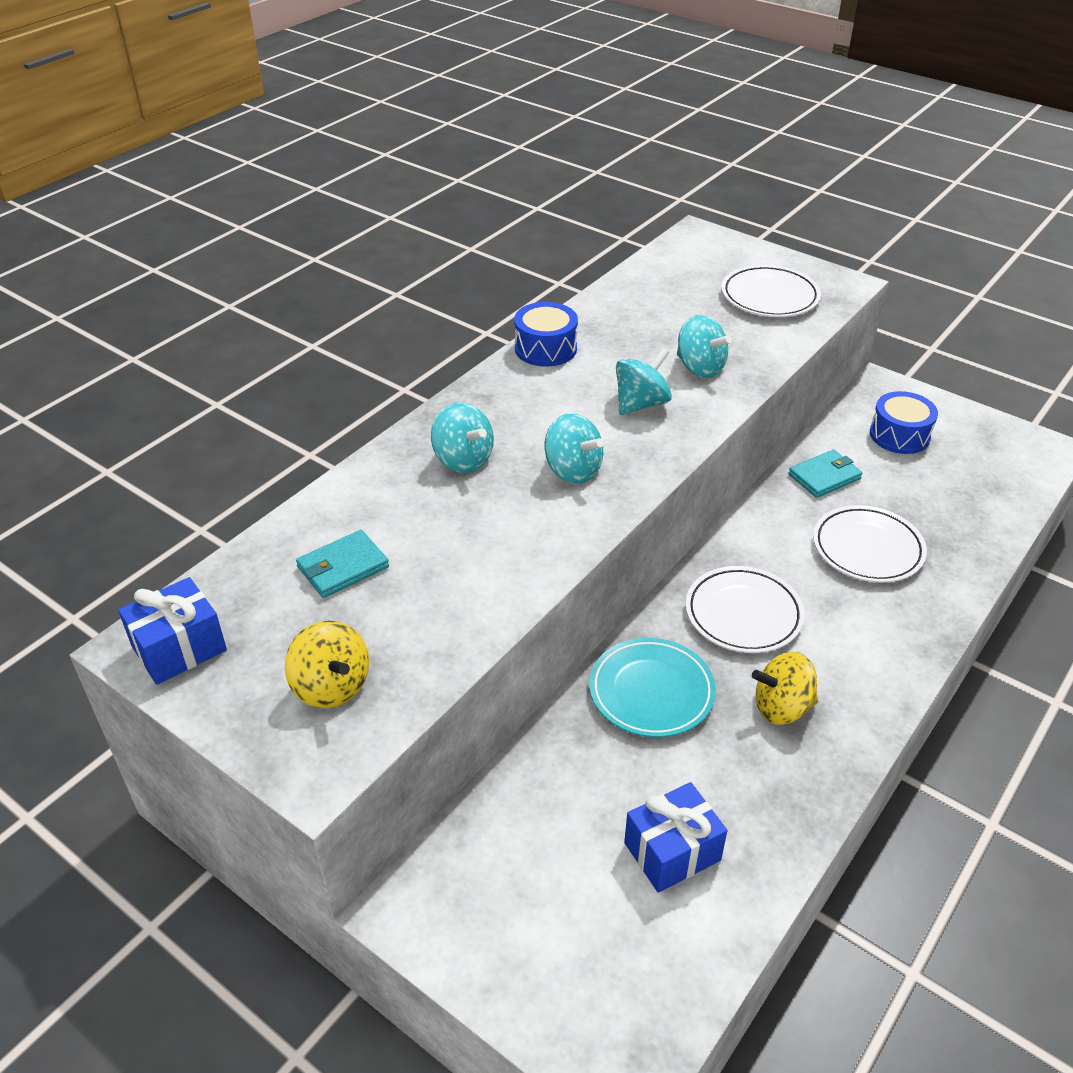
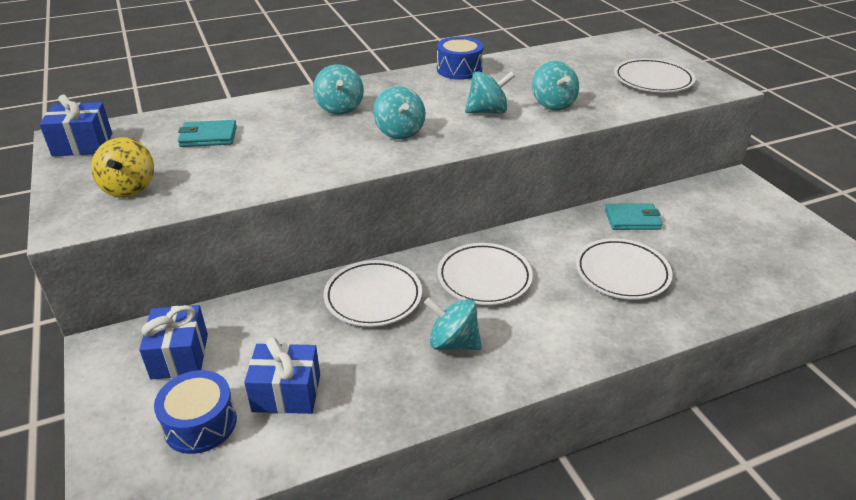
camera: 30 degrees right, 5 degrees down
turquoise plate [589,638,716,737] -> white plate [324,260,422,327]
yellow spinning top [752,652,818,725] -> turquoise spinning top [424,297,482,350]
blue drum [870,391,938,454] -> blue drum moved to [154,370,237,454]
none -> blue gift [139,305,208,379]

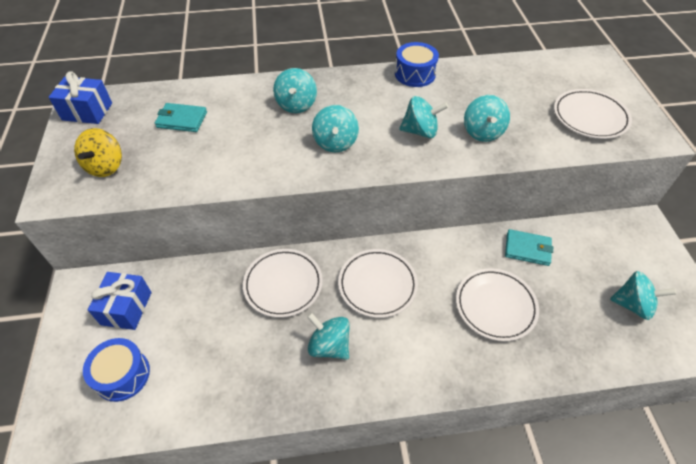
camera: 15 degrees right, 15 degrees up
blue gift [244,337,320,414] -> none
none -> turquoise spinning top [610,271,676,320]

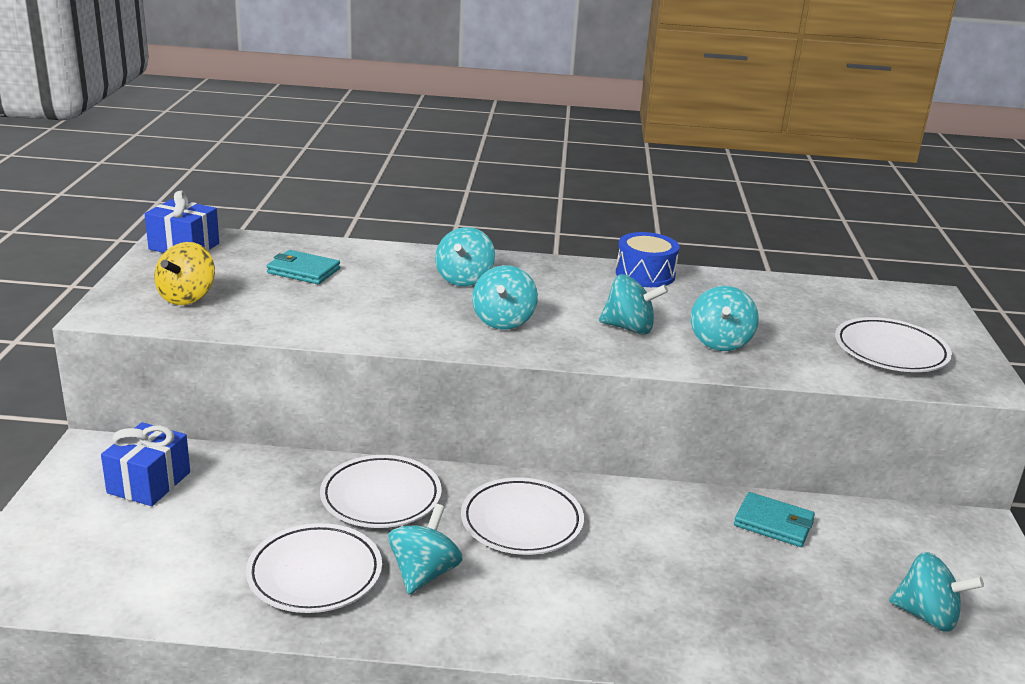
camera: 10 degrees right, 25 degrees down
blue drum [83,338,150,402] -> none
turquoise spinning top [307,313,350,360] -> turquoise spinning top turned 60 degrees clockwise [388,504,463,594]
white plate [456,268,539,341] -> white plate moved to [246,523,382,613]

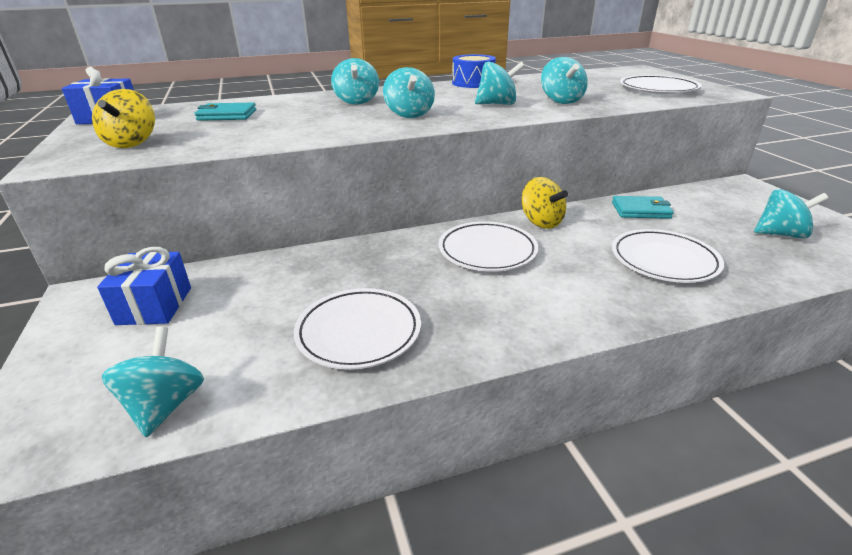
camera: 20 degrees left, 5 degrees up
white plate [320,455,442,528] -> white plate moved to [612,229,724,283]
turquoise spinning top [388,504,463,594] -> turquoise spinning top moved to [102,327,204,437]
none -> yellow spinning top [522,177,568,229]

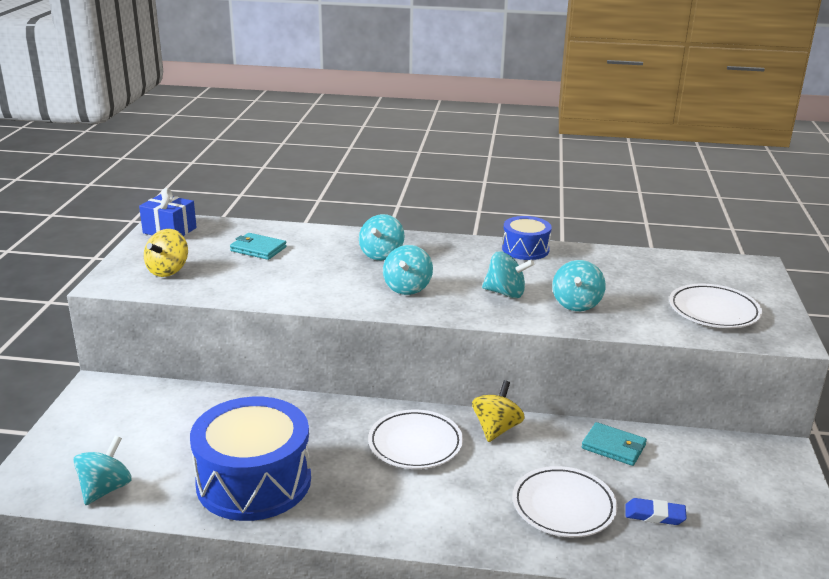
camera: 25 degrees right, 5 degrees down
blue gift [97,247,191,325] -> none
white plate [294,288,421,370] -> blue drum [190,397,311,521]
yellow spinning top [522,177,568,229] -> yellow spinning top turned 150 degrees counterclockwise [472,380,525,442]
turquoise spinning top [754,189,829,239] -> none
none -> blue eraser [626,498,687,525]

